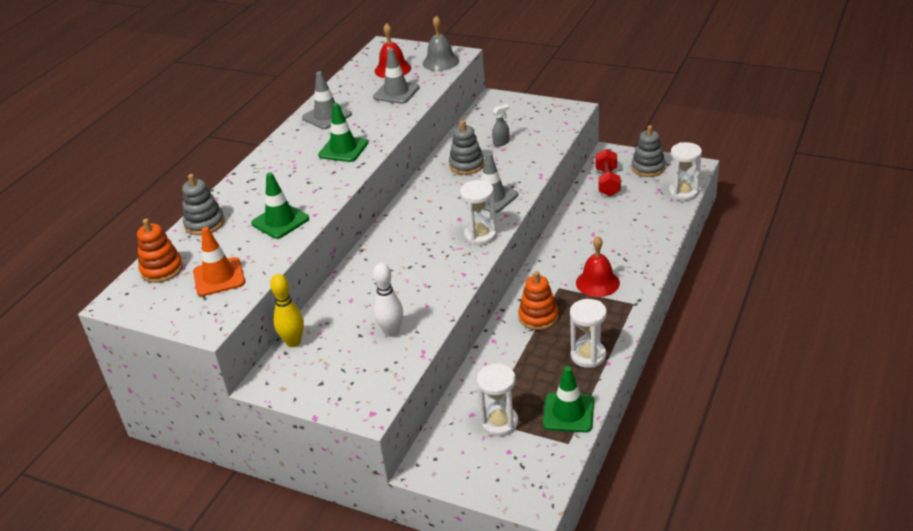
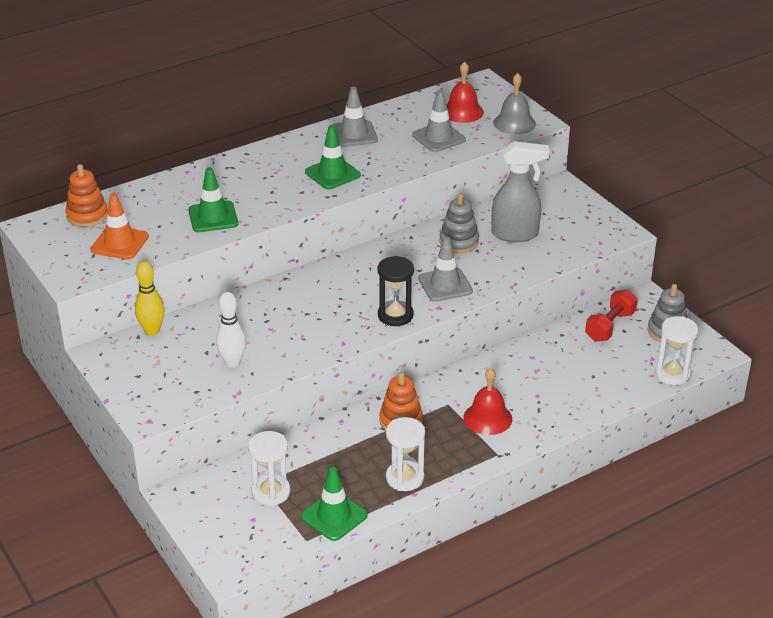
camera: 30 degrees right, 0 degrees up
grey stacking toy [182,174,225,235] -> none
white hourglass [460,180,497,245] -> black hourglass [378,256,414,326]
grey spray bottle [492,104,510,146] -> grey spray bottle [492,141,549,242], size x2.24

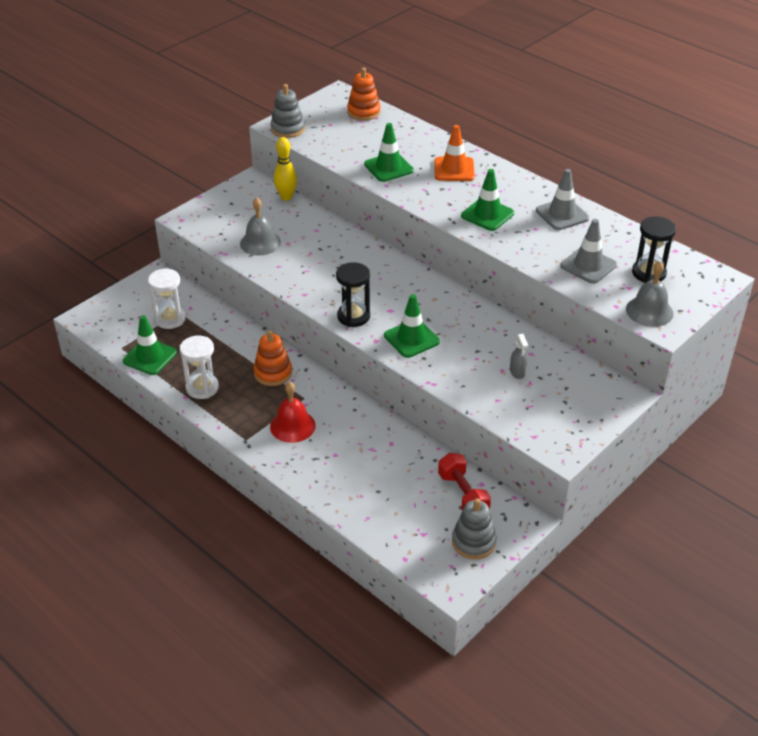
camera: 75 degrees right, 5 degrees up
orange traffic cone [91,193,149,260] -> orange traffic cone moved to [434,125,475,181]
white bowling pin [216,292,246,367] -> grey bell [240,197,281,256]
grey traffic cone [418,237,473,302] -> green traffic cone [384,294,440,358]
grey stacking toy [440,193,479,253] -> grey stacking toy moved to [270,84,305,138]
red bell [446,62,484,123] -> black hourglass [632,216,676,283]
grey spray bottle [492,141,549,242] -> grey spray bottle [510,334,528,379], size x0.45
red dumbbell [585,290,637,341] -> red dumbbell turned 45 degrees clockwise [438,453,491,511]
white hourglass [655,316,698,385] -> none

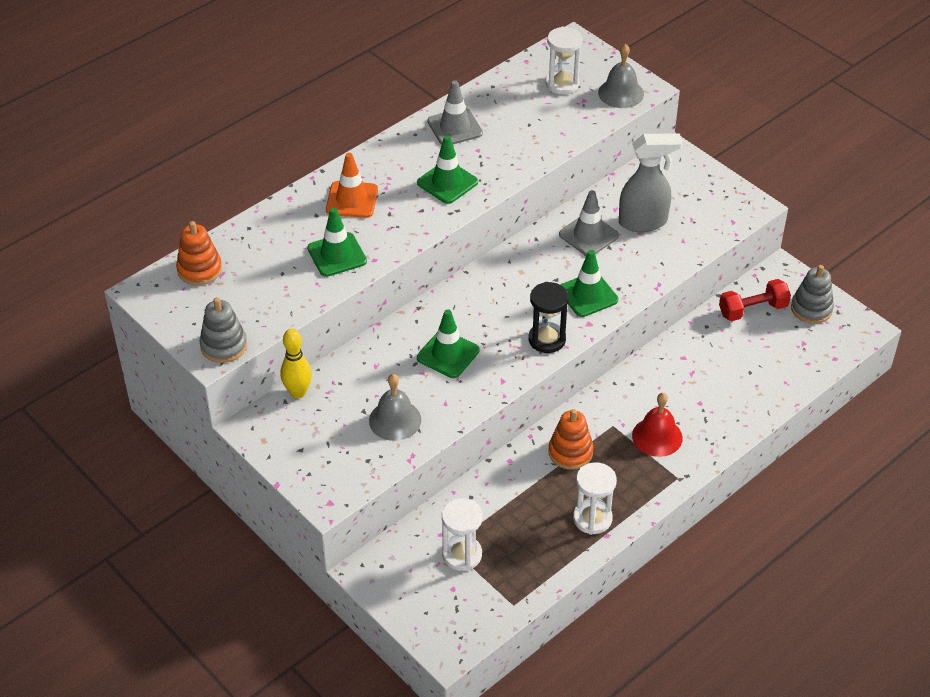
camera: 85 degrees left, 5 degrees up
green traffic cone [123,315,177,375] -> green traffic cone moved to [417,309,480,378]
grey spray bottle [510,334,528,379] -> grey spray bottle [619,133,683,232], size x2.24
grey traffic cone [560,219,617,284] -> grey traffic cone moved to [559,190,619,256]
black hourglass [632,216,676,283] -> white hourglass [545,26,582,94]

